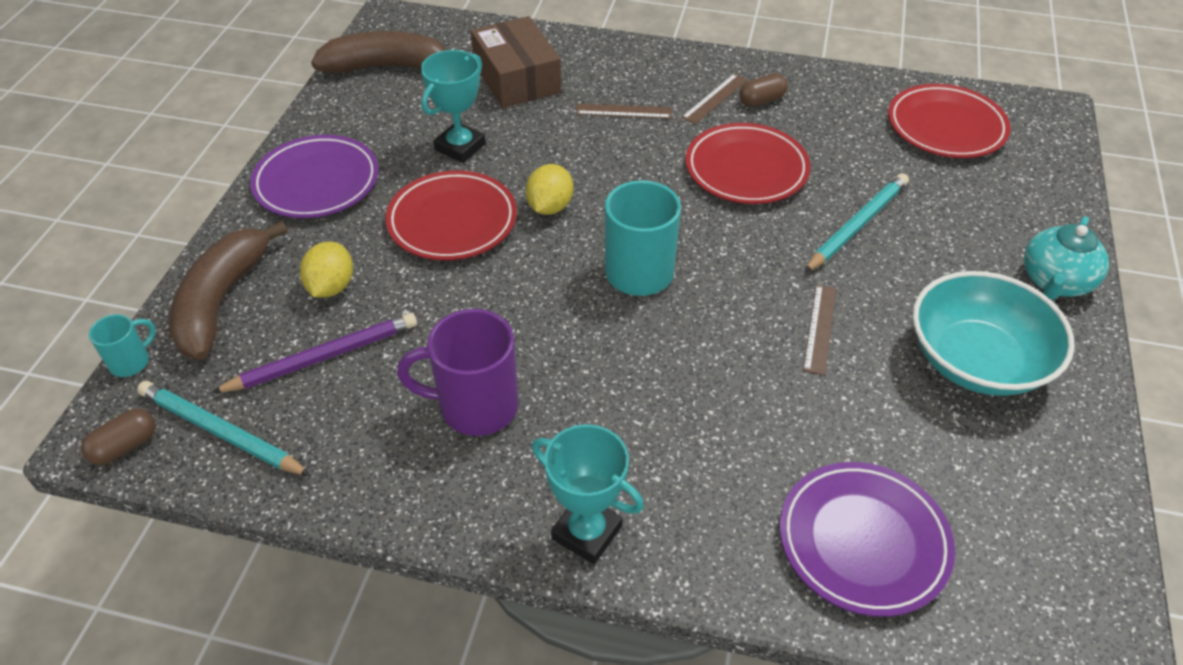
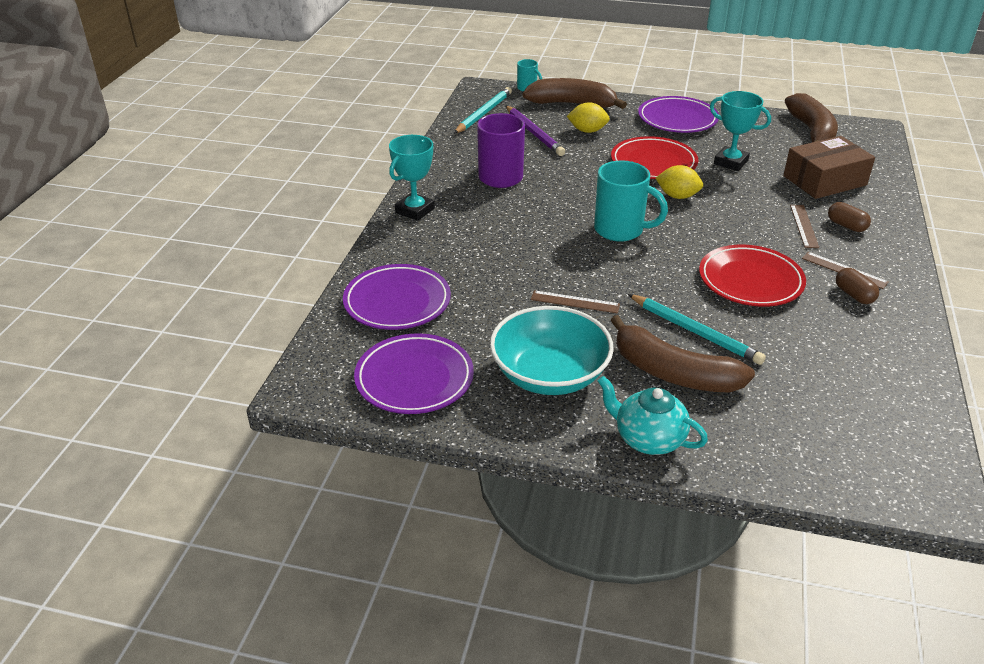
camera: 90 degrees right, 10 degrees down
brown capsule [81,408,156,465] -> brown capsule moved to [828,202,871,232]
red plate [888,84,1011,158] -> none
none -> purple plate [354,333,474,414]
none -> brown banana [610,315,755,393]

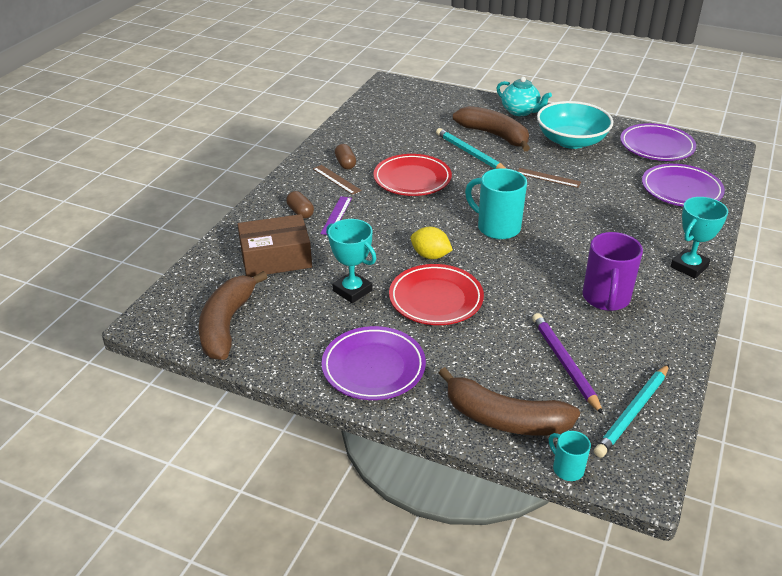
camera: 170 degrees left, 0 degrees up
yellow lemon [567,102,610,133] -> none
brown ruler [790,205,819,248] -> purple ruler [320,196,352,235]

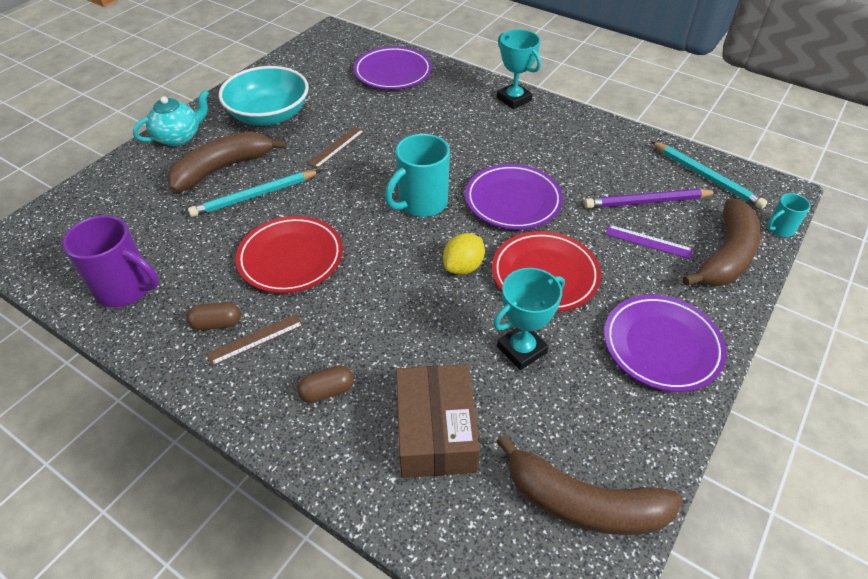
camera: 80 degrees left, 10 degrees up
purple ruler [320,196,352,235] -> purple ruler moved to [605,225,693,259]
purple mug [582,232,643,311] -> purple mug moved to [62,215,159,307]
purple plate [620,123,696,161] -> purple plate moved to [465,164,563,229]

